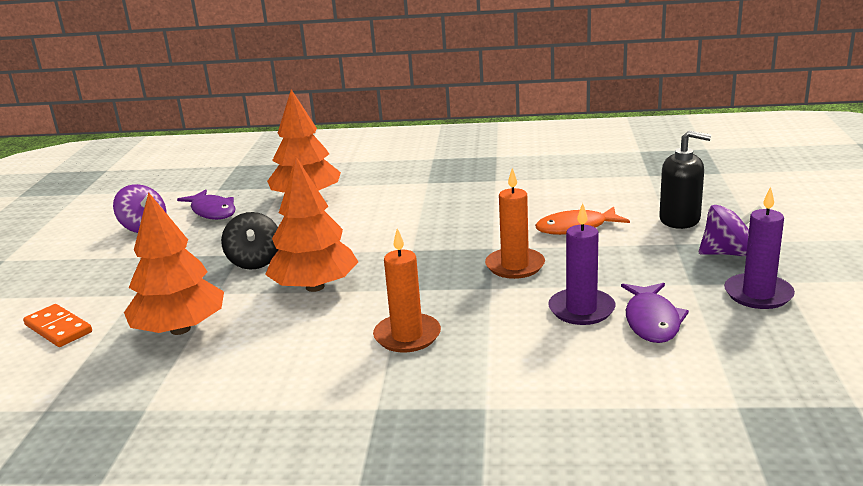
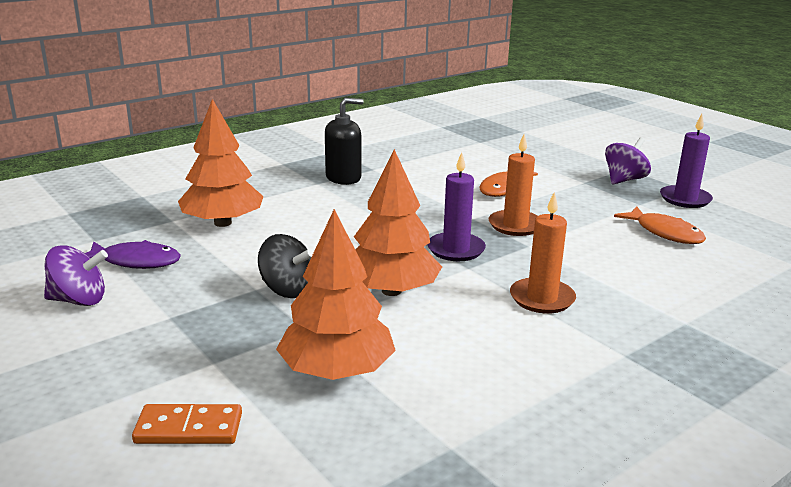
camera: 45 degrees left, 0 degrees up
purple candle [548,203,615,325] -> purple candle moved to [427,152,486,261]
purple fish [621,283,689,343] -> orange fish [614,206,706,244]
black soap dispenser [659,130,711,229] -> black soap dispenser moved to [325,98,364,185]

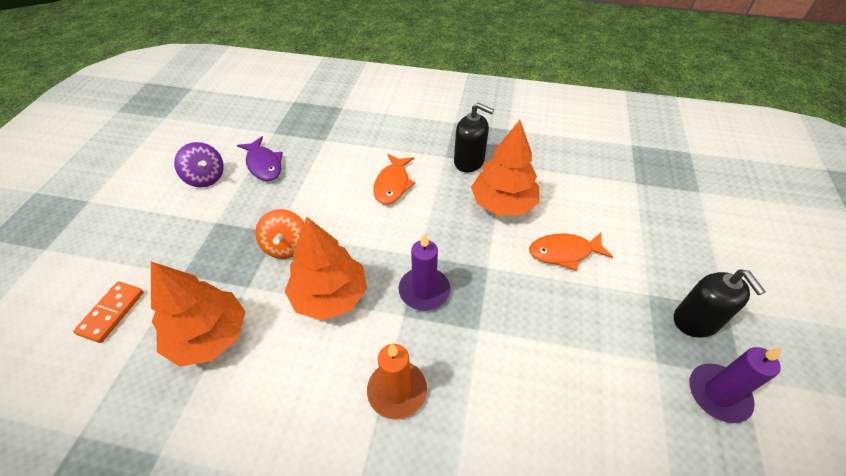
camera: 50 degrees right, 25 degrees up
orange domino [132,404,242,444] -> orange domino turned 60 degrees clockwise [73,281,144,343]
orange tree [178,99,264,227] -> orange tree moved to [471,120,539,216]
black spinning top [258,234,314,298] -> orange spinning top [255,209,304,259]
orange candle [488,134,538,236] -> none
purple spinning top [605,137,651,185] -> black soap dispenser [674,270,766,338]
orange fish [614,206,706,244] -> orange fish moved to [373,154,415,204]

